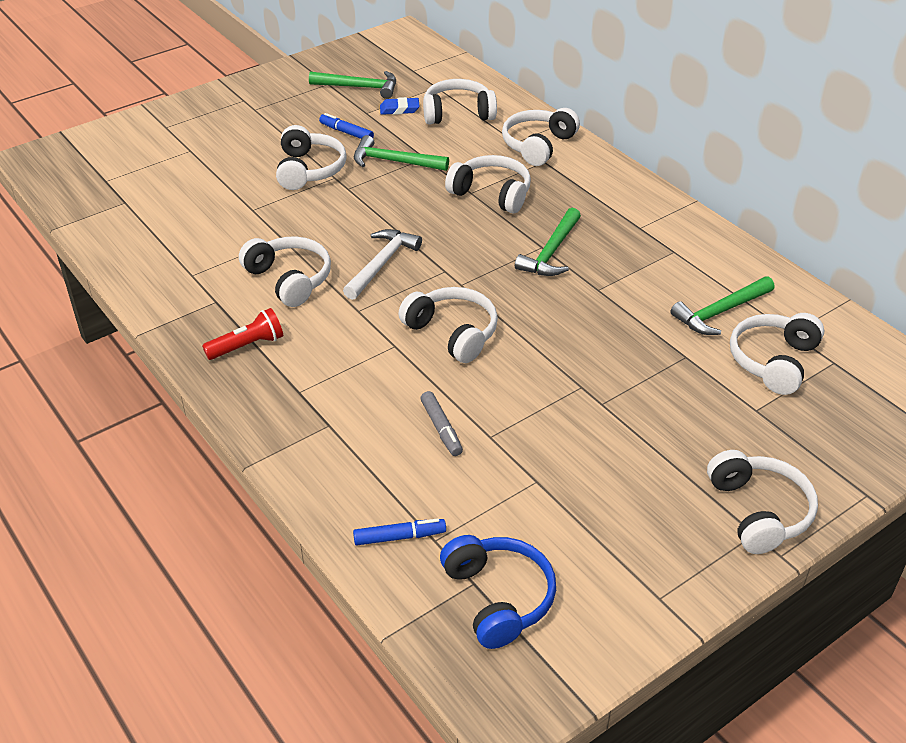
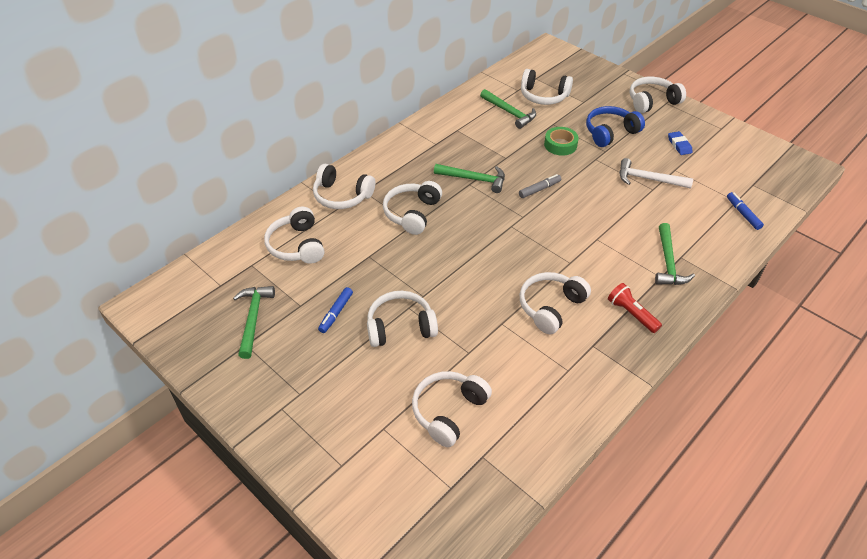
camera: 100 degrees left, 5 degrees up
white hammer [343,229,422,300] -> white hammer moved to [619,158,693,189]
green hammer [354,135,449,171] -> green hammer moved to [655,223,695,285]
blue eraser [380,97,420,115] -> blue eraser moved to [668,131,693,155]
white headphones [398,287,498,363] -> white headphones moved to [412,371,492,447]
grey marker [420,391,463,456] -> grey marker moved to [519,174,561,198]
blue headphones [440,535,556,649] -> blue headphones moved to [586,106,645,147]
none -> green tape [544,127,579,156]

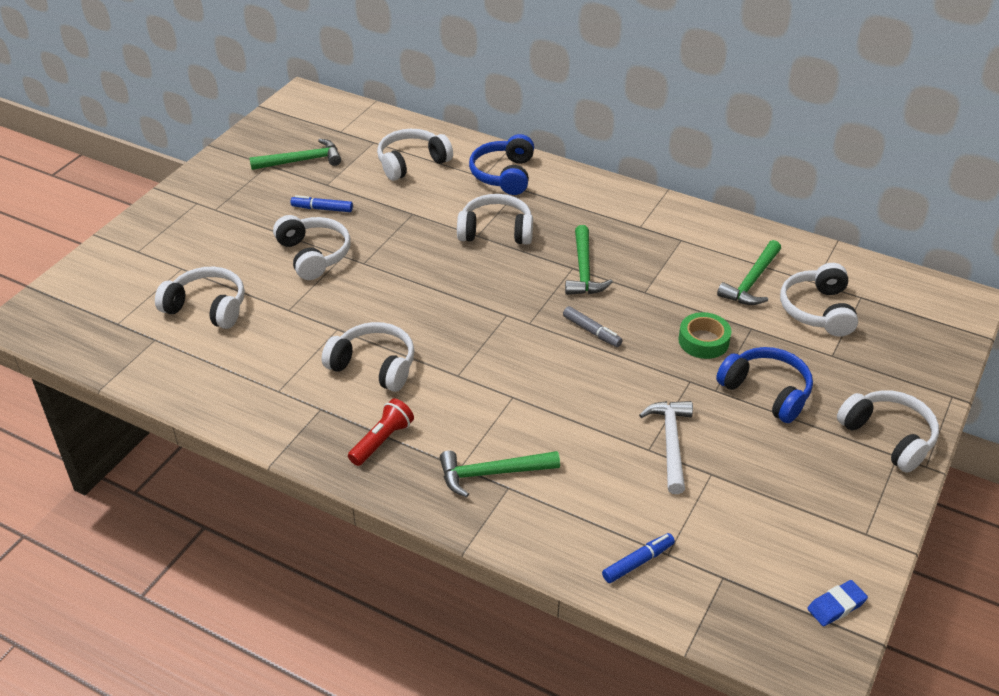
camera: 75 degrees right, 5 degrees down
white headphones [313,164,375,209] -> blue headphones [469,134,534,195]
blue eraser [668,131,693,155] -> blue eraser moved to [807,580,868,626]

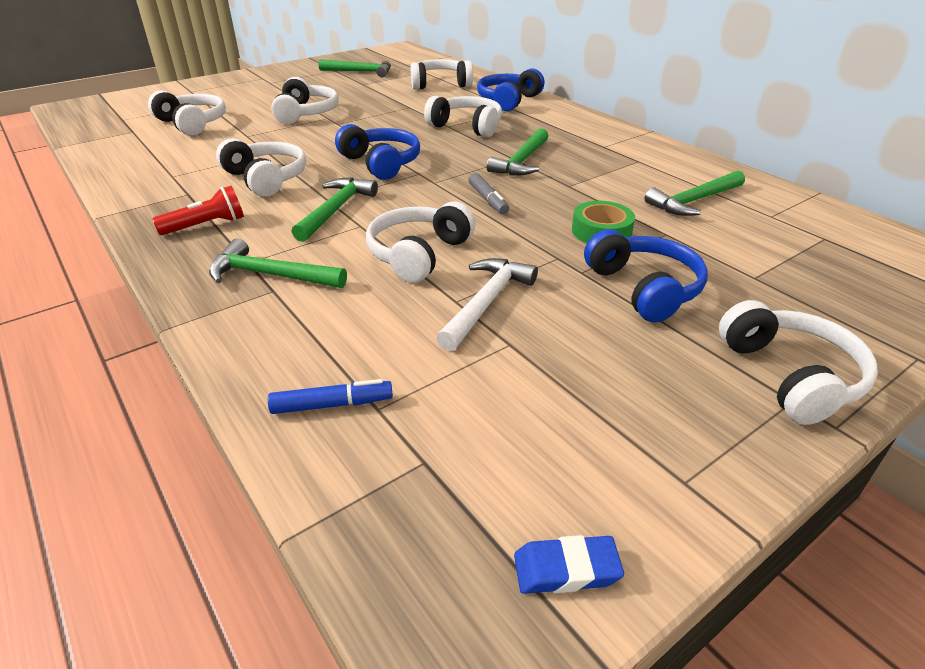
camera: 25 degrees right, 5 degrees down
blue marker [291,195,353,212] -> none
white headphones [780,263,858,337] -> white headphones moved to [366,202,475,283]
none -> green hammer [292,177,378,242]
none -> blue headphones [335,124,420,180]

